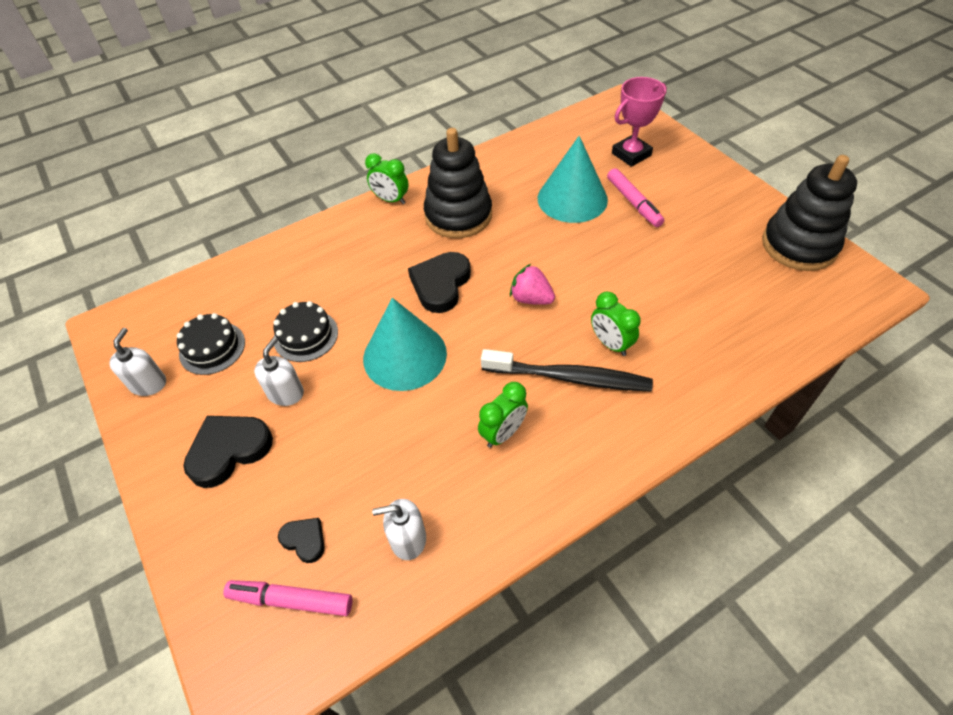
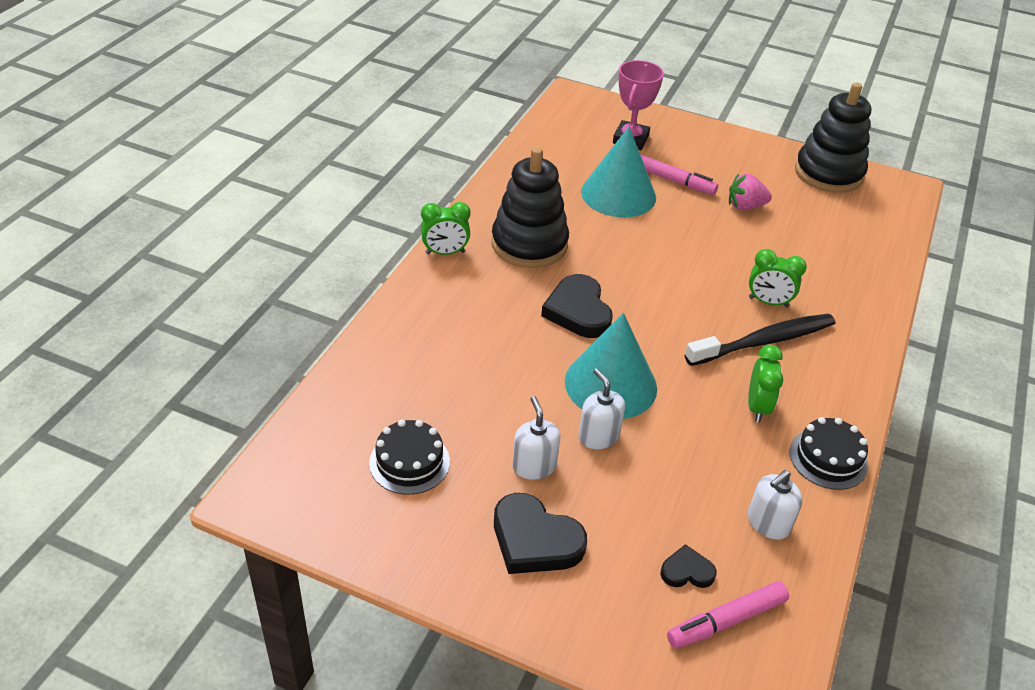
camera: 40 degrees left, 10 degrees down
white soap dispenser [109,328,166,396] -> white soap dispenser moved to [578,368,625,449]
black heart [183,416,273,488] -> black heart turned 75 degrees counterclockwise [494,493,587,574]
black cake [273,301,338,362] -> black cake moved to [790,417,868,490]
pink strawberry [510,264,555,305] -> pink strawberry moved to [729,173,772,210]

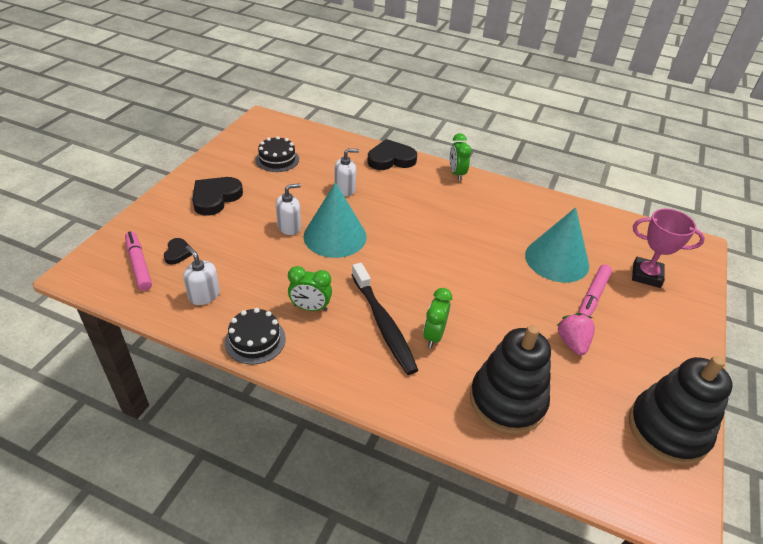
camera: 90 degrees right, 0 degrees up
black stacking toy [492,147,569,268] -> black stacking toy moved to [470,325,551,434]
white soap dispenser [512,396,561,480] -> white soap dispenser moved to [335,149,359,196]
black heart [541,274,613,338] -> black heart moved to [367,139,417,170]

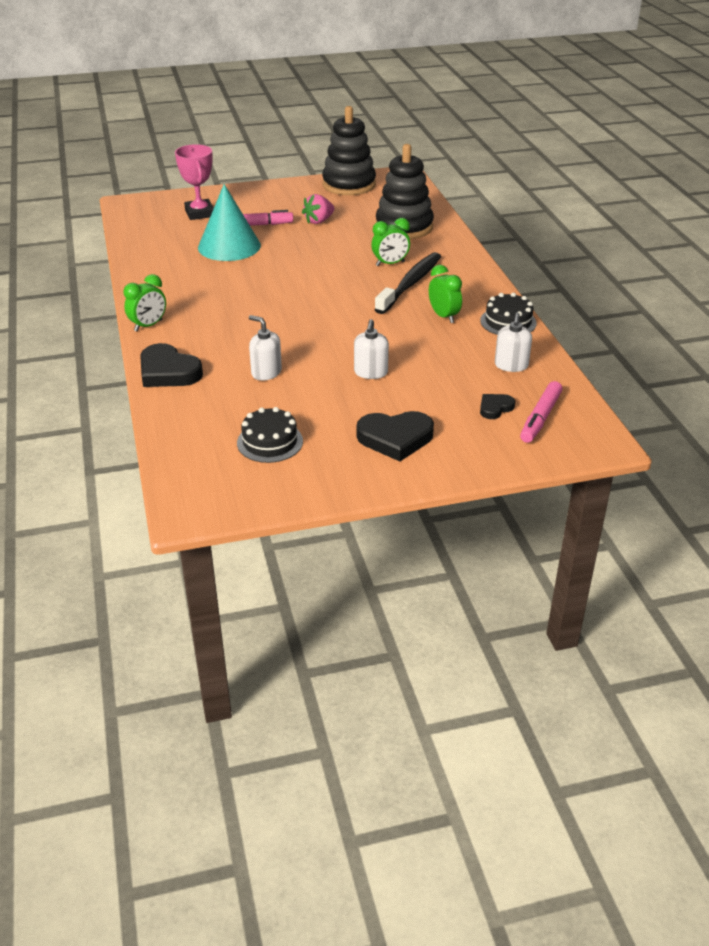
camera: 125 degrees left, 5 degrees down
white soap dispenser [276,183,301,235] -> white soap dispenser turned 105 degrees counterclockwise [354,319,389,379]
turquoise cone [304,182,367,258] -> none

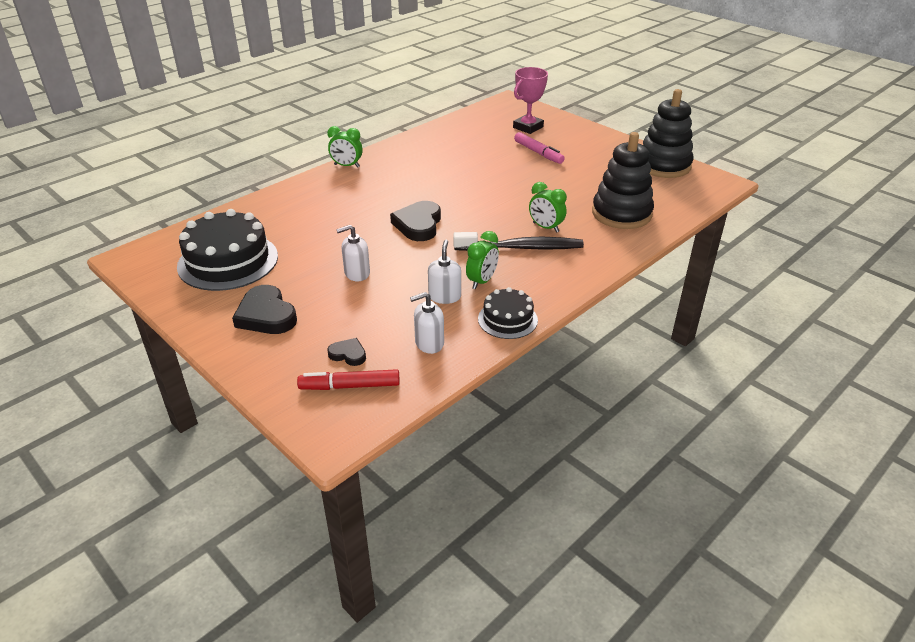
camera: 60 degrees right, 0 degrees up
black heart [140,343,203,387] -> black heart moved to [390,201,441,241]
turquoise cone [198,184,261,261] -> none
black cake [237,407,303,463] -> black cake [177,209,278,291], size x1.82
white soap dispenser [249,315,282,381] -> white soap dispenser moved to [428,240,461,304]
pink strawberry [302,194,334,224] -> none
pink marker [520,381,563,443] -> red marker [297,369,400,390]

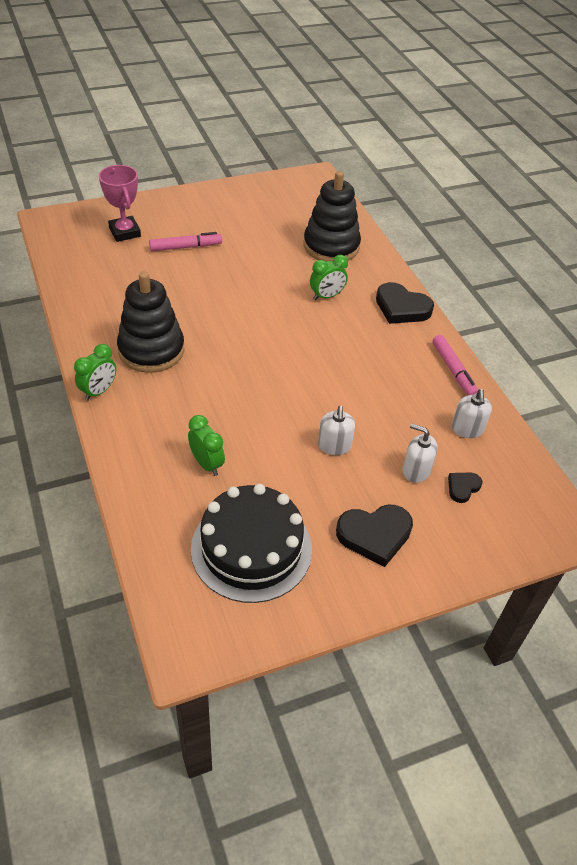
camera: 70 degrees left, 10 degrees up
red marker [297,369,400,390] -> none
black heart [390,201,441,241] -> black heart moved to [376,282,434,324]
white soap dispenser [428,240,461,304] -> white soap dispenser moved to [403,423,438,483]
black toothbrush [453,232,584,251] -> none
green clock [466,231,499,289] -> green clock moved to [188,415,225,476]
black cake [478,287,538,339] -> pink marker [433,335,478,395]
black stacking toy [643,89,694,178] -> black stacking toy moved to [117,271,184,373]

